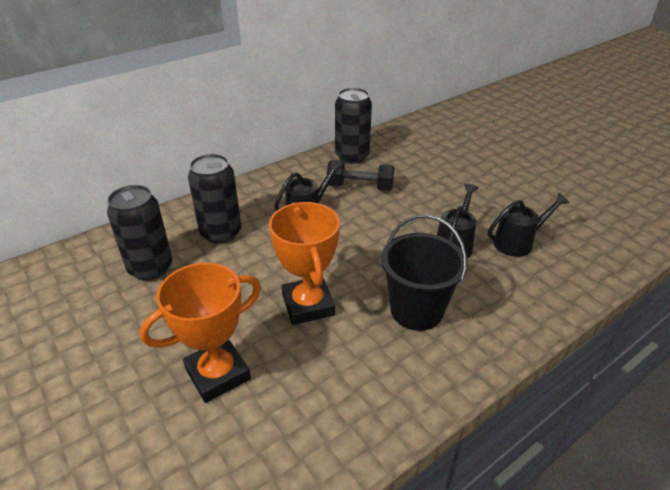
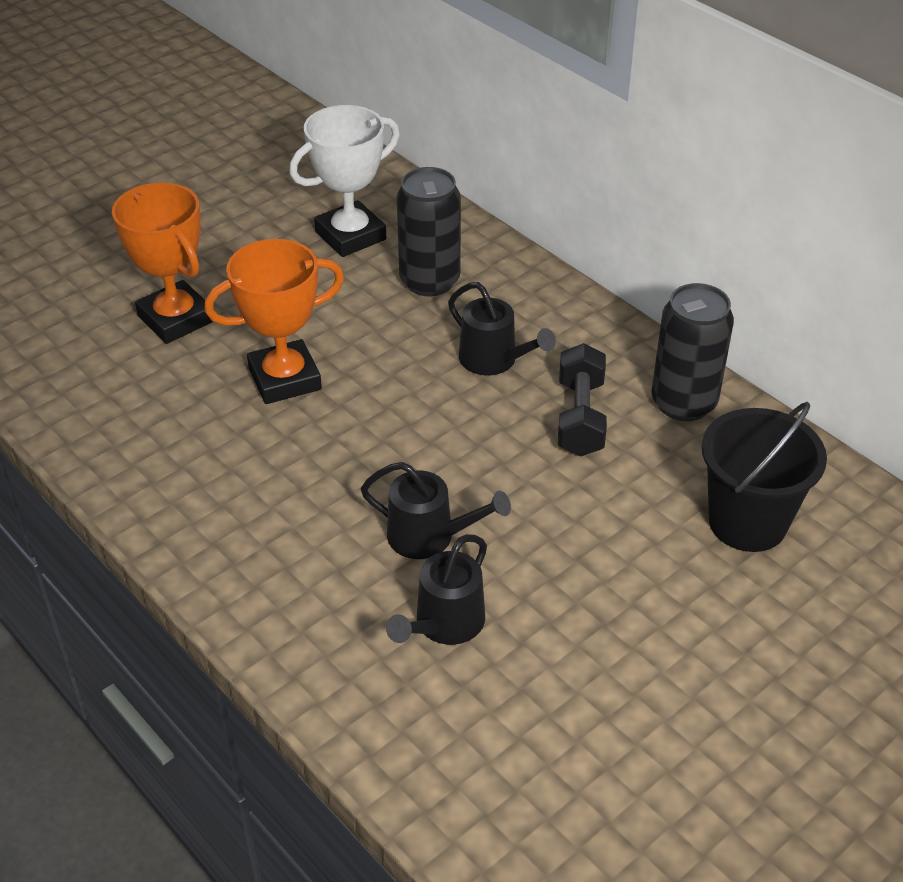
camera: 85 degrees right, 5 degrees up
black can [107,185,172,281] -> white trophy [289,105,400,257]
black bucket [381,214,467,331] -> black bucket moved to [702,402,827,552]
black watering can [488,192,569,257] -> black watering can turned 60 degrees clockwise [386,534,487,645]

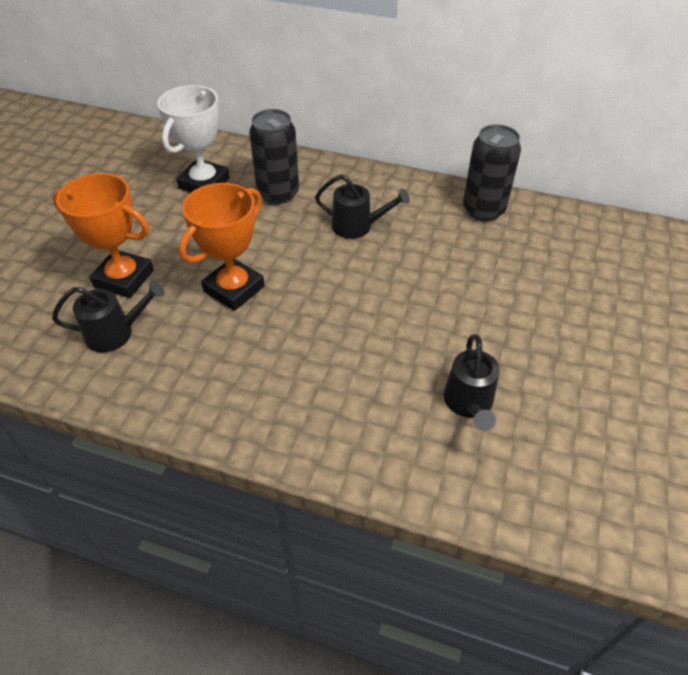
camera: 30 degrees left, 5 degrees up
black watering can [361,462,511,559] -> black watering can moved to [52,281,165,352]
black dumbbell [558,343,607,457] -> none
black bucket [702,402,827,552] -> none

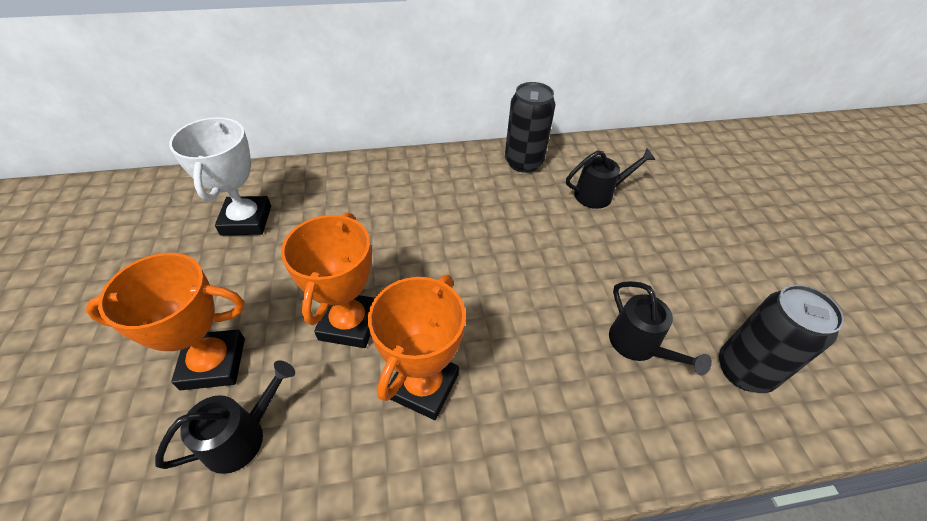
camera: 30 degrees left, 0 degrees up
black can [249,109,299,204] -> black can moved to [719,285,844,393]
black watering can [315,174,410,239] -> black watering can moved to [566,148,655,209]
none -> orange trophy [368,275,466,420]

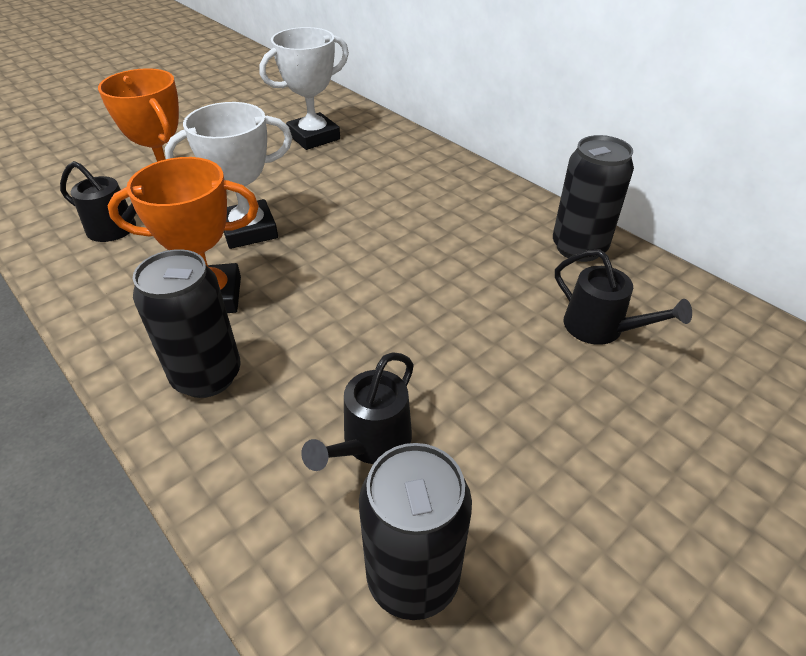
camera: 60 degrees right, 5 degrees down
orange trophy [281,212,375,348] -> white trophy [165,102,292,249]
none -> black can [133,249,241,398]

